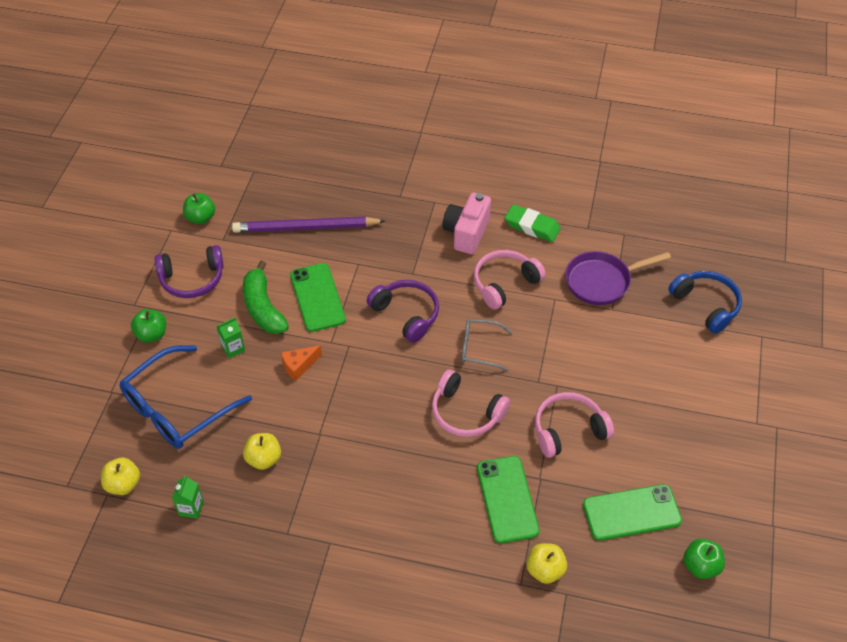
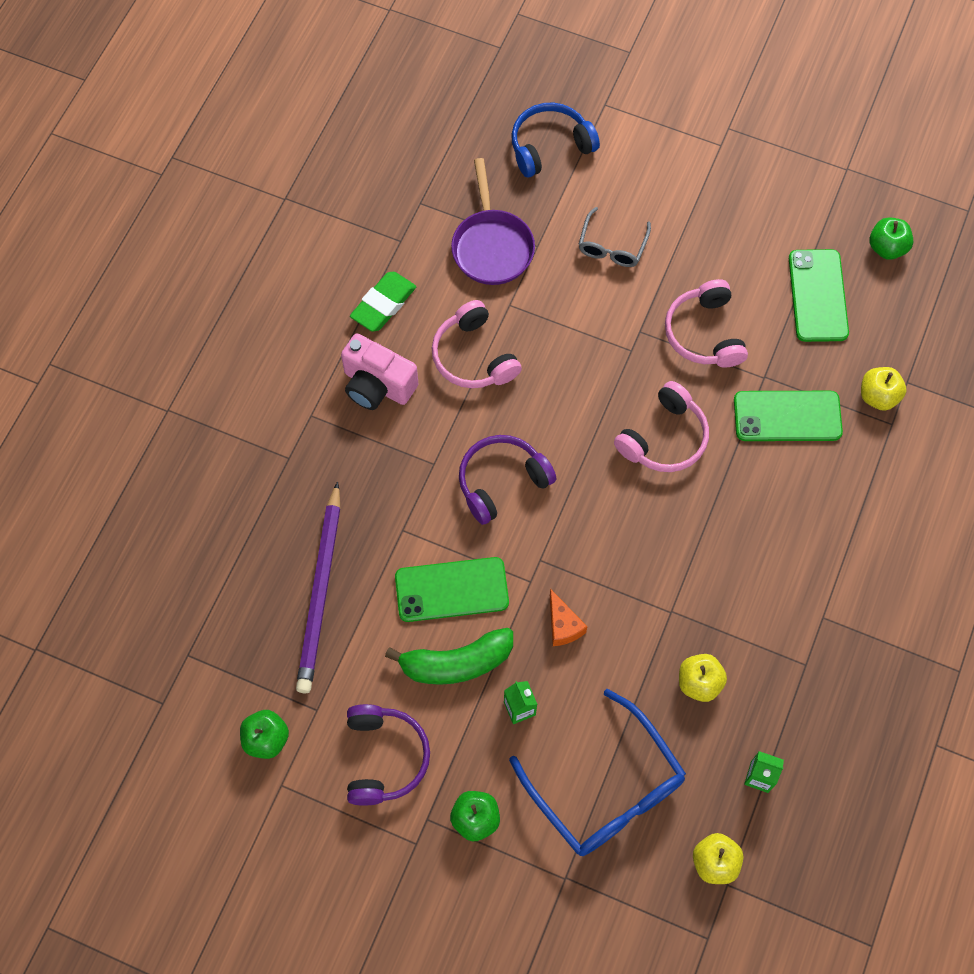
camera: 80 degrees left, 15 degrees up
grey glasses [461,319,512,371] -> grey glasses moved to [578,207,651,267]

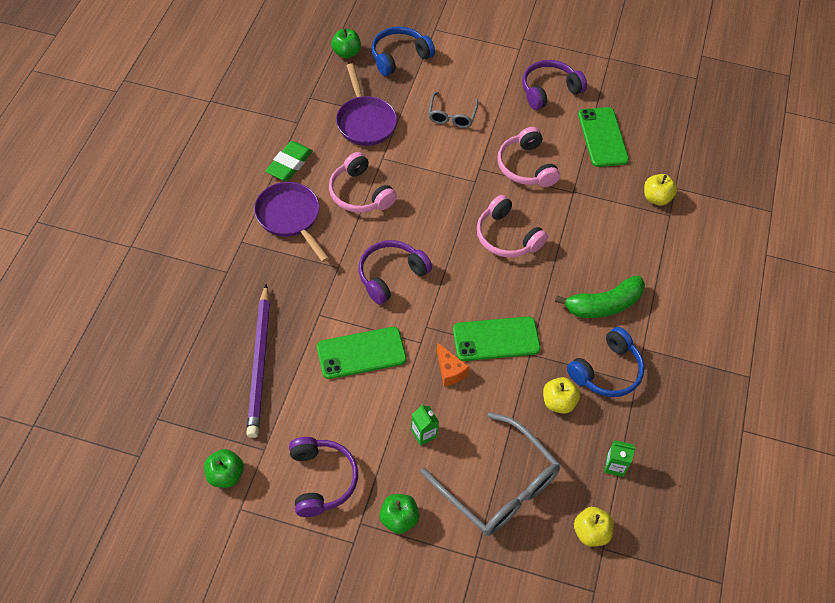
camera: 10 degrees left, 10 degrees down
pink camera [341,333,418,410] -> purple pan [254,182,329,262]
green banana [385,628,513,685] -> green banana moved to [555,276,645,318]
blue glasses [509,689,686,856] -> grey glasses [421,412,560,536]
pink headphones [614,381,709,472] -> pink headphones turned 105 degrees clockwise [477,195,548,257]
green phone [734,391,843,441] -> green phone moved to [453,317,541,361]
green apple [870,218,913,260] -> green apple moved to [331,28,361,58]
none -> purple headphones [522,60,587,110]
none -> blue headphones [567,327,645,397]

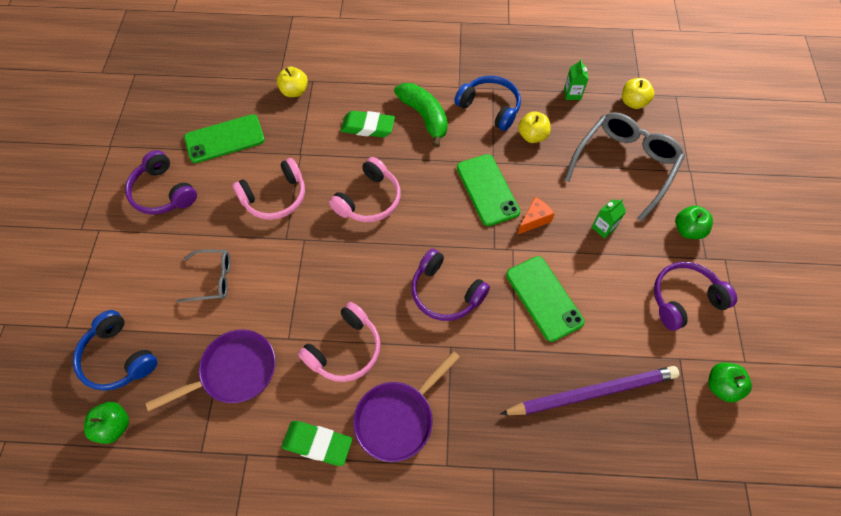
camera: 100 degrees left, 5 degrees up
none -> green eraser [341,111,395,137]

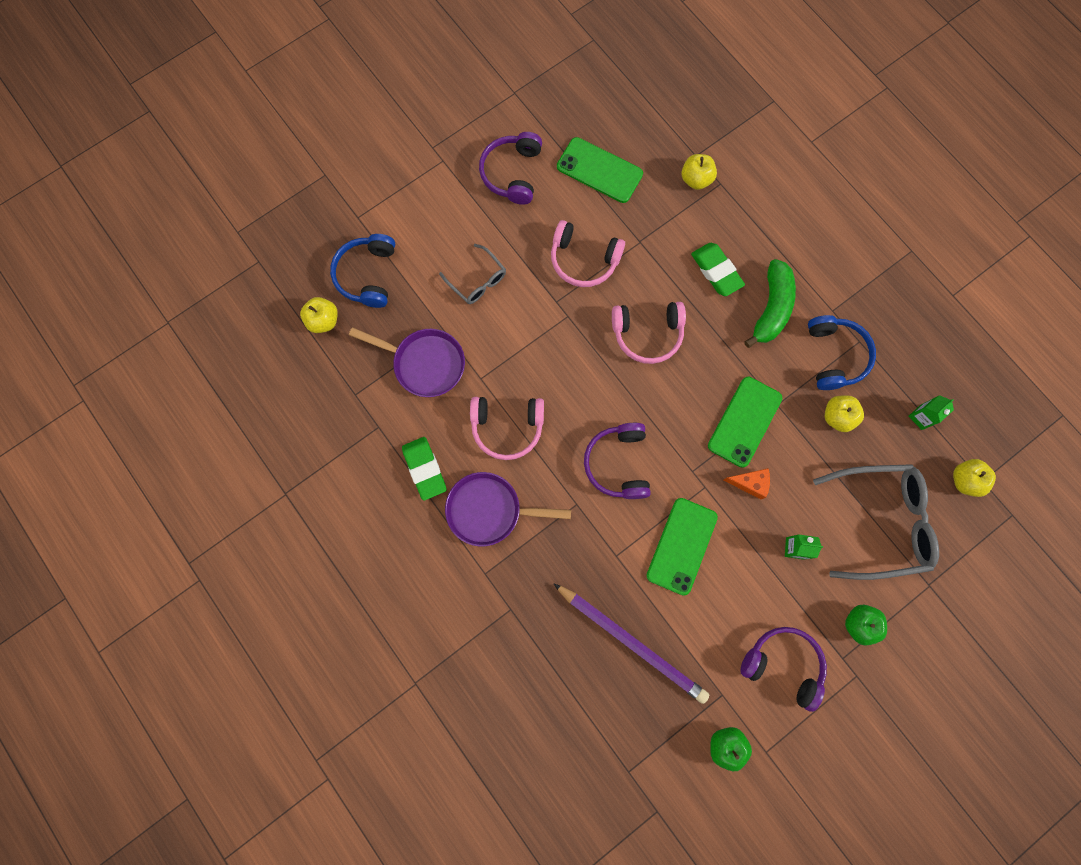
camera: 50 degrees right, 15 degrees up
green apple [84,402,129,444] -> yellow apple [300,297,338,333]

